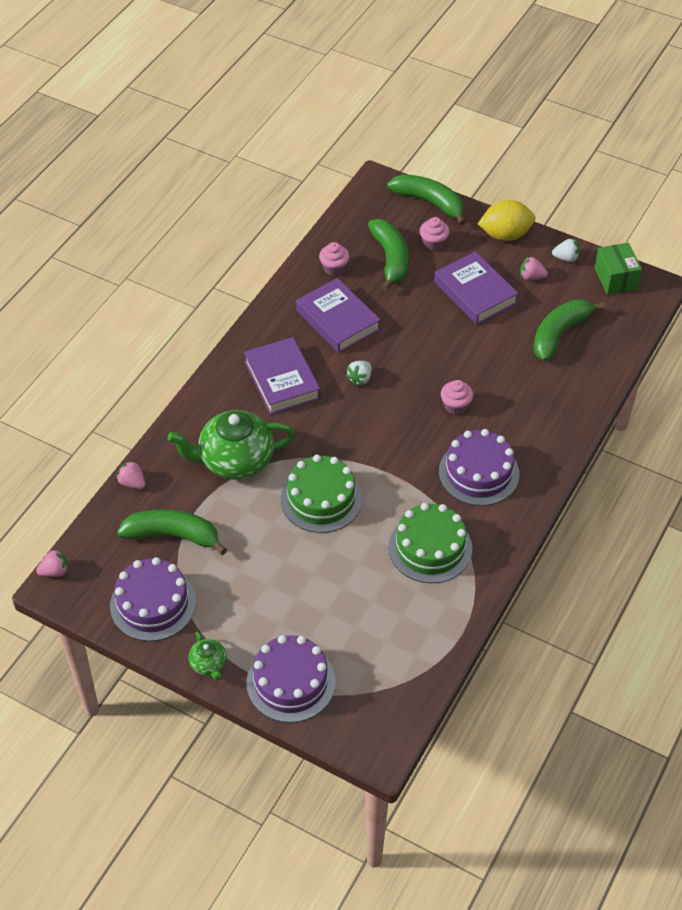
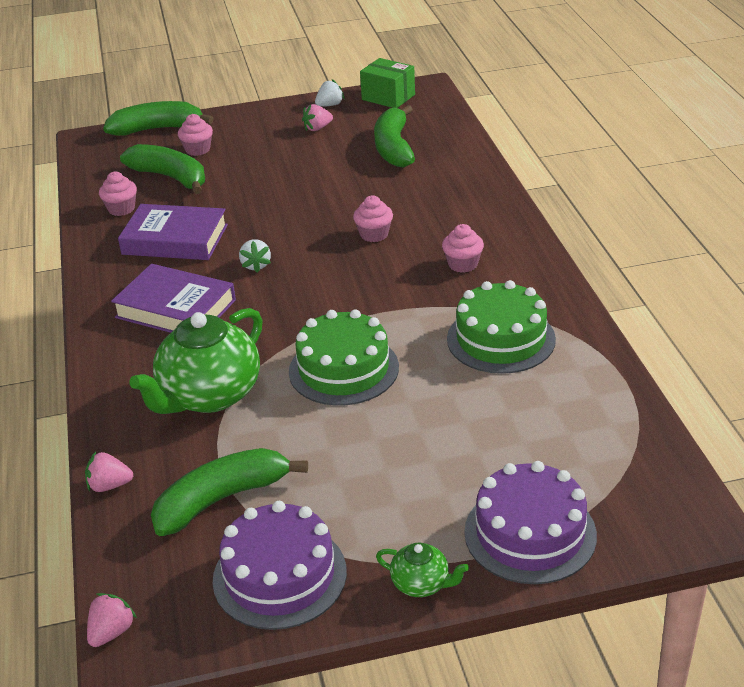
camera: 40 degrees left, 15 degrees down
purple book [434,251,519,325] -> none
purple cake [439,429,519,506] -> pink cupcake [442,224,484,273]
yellow lemon [478,200,535,241] -> none

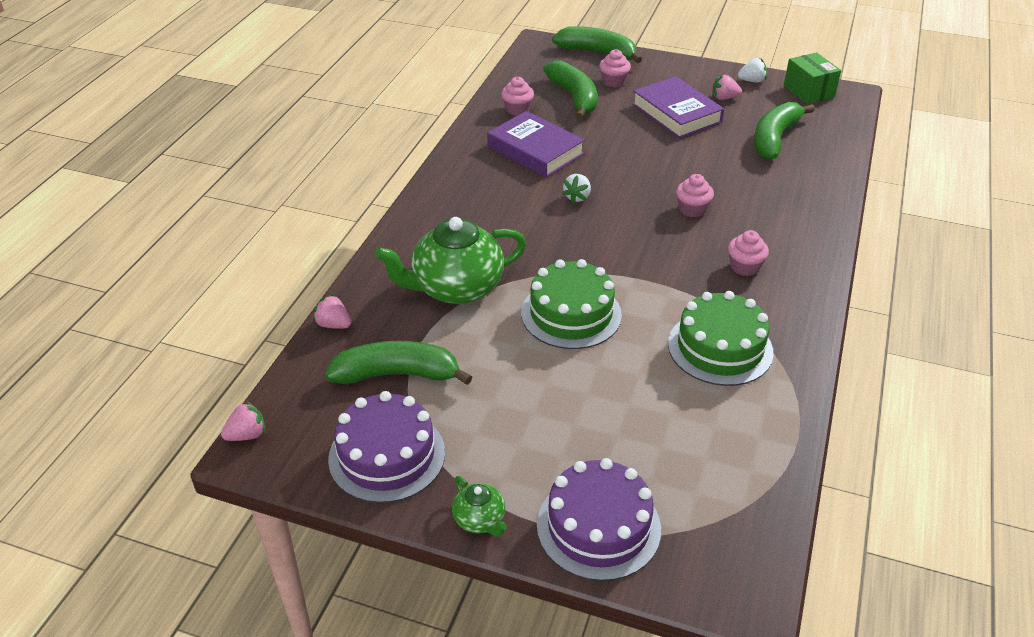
camera: 30 degrees right, 5 degrees up
purple book [111,264,236,333] -> purple book moved to [632,76,724,138]

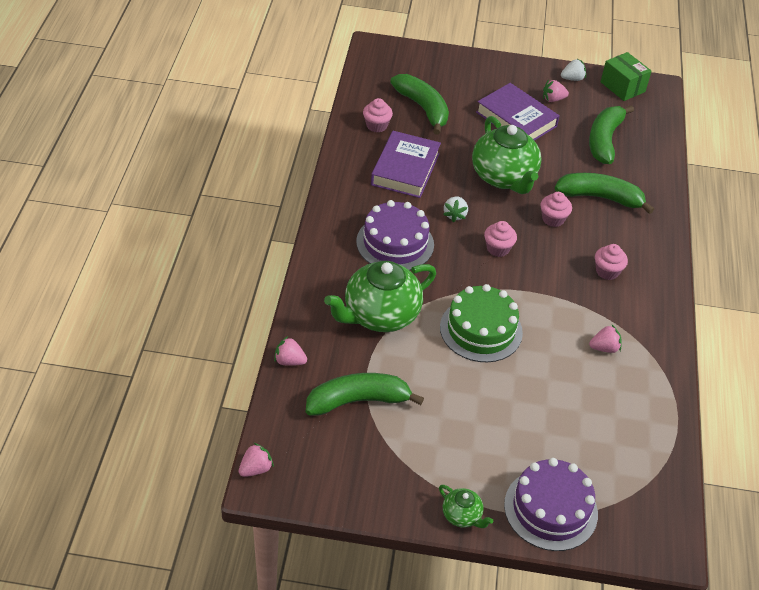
camera: 15 degrees left, 5 degrees up
purple cake [328,391,445,503] -> purple cake moved to [356,200,434,270]
purple book [487,111,585,178] -> purple book turned 75 degrees clockwise [371,131,441,198]
green banana [552,26,642,63] -> green banana moved to [555,173,654,214]
pink cupcake [599,49,631,87] -> pink cupcake moved to [484,221,517,257]
green cake [668,291,774,386] -> pink strawberry [589,325,622,353]
none -> green teapot [472,116,542,194]

